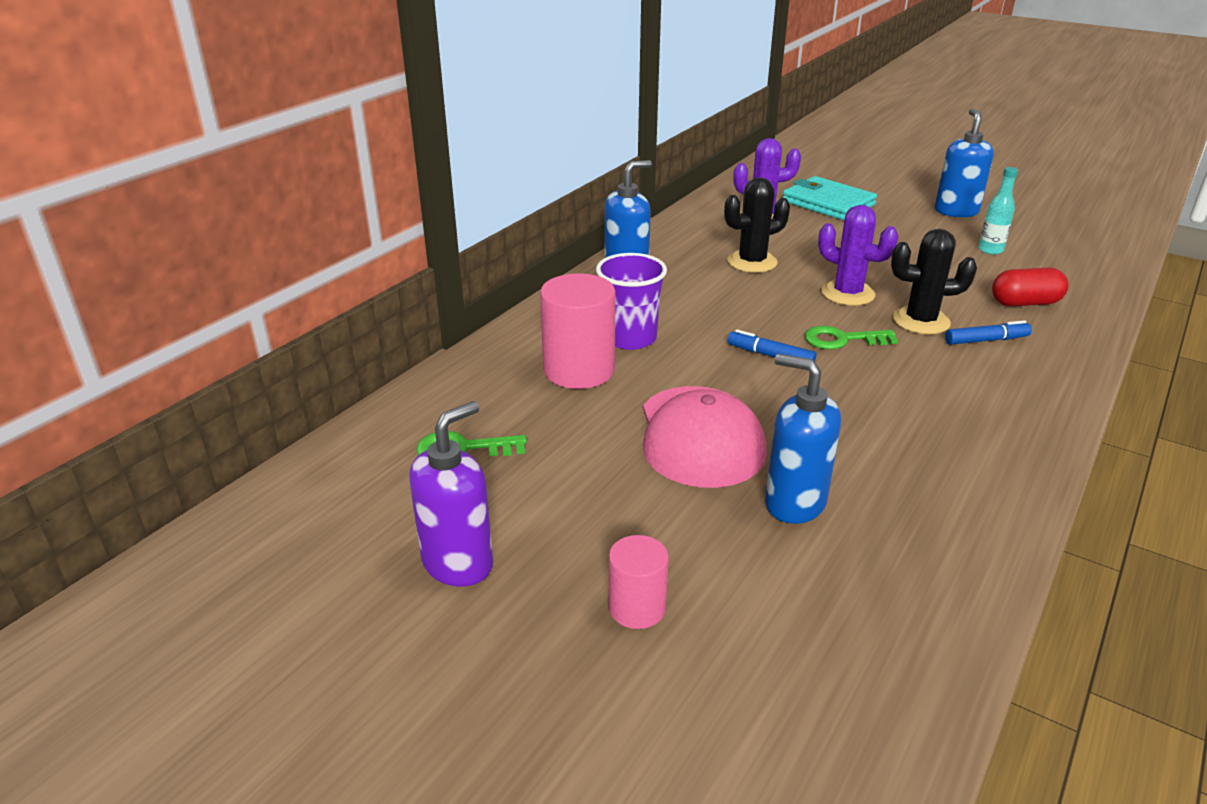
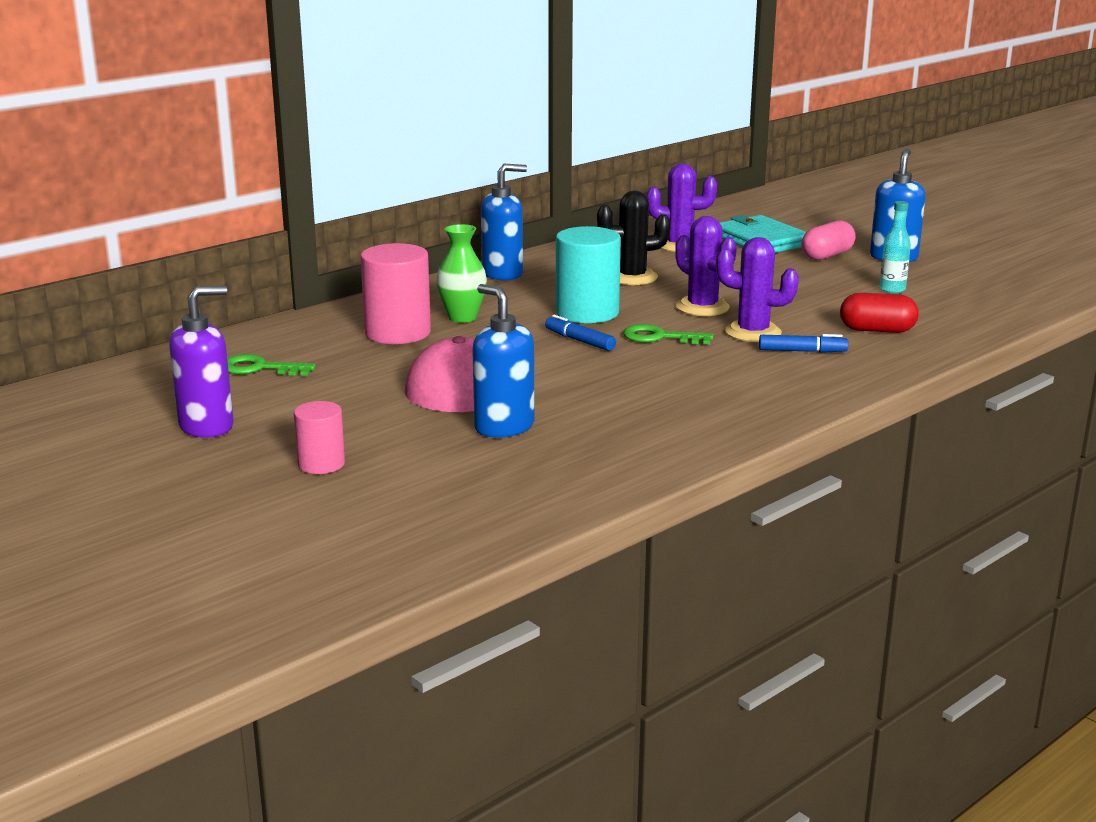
camera: 15 degrees right, 10 degrees down
purple cup [596,253,667,350] -> green vase [436,224,487,323]
black cactus [891,229,977,334] -> purple cactus [716,237,799,342]
none -> turquoise cylinder [556,226,621,323]
none -> pink capsule [801,221,856,260]

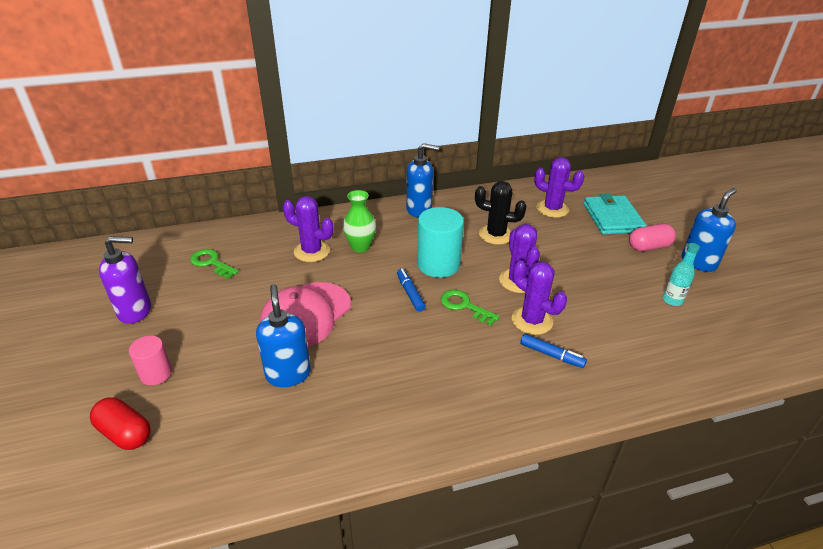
camera: 25 degrees right, 15 degrees up
pink cylinder [361,243,431,344] -> purple cactus [283,196,333,262]
red capsule [840,293,919,333] -> red capsule moved to [90,397,151,450]

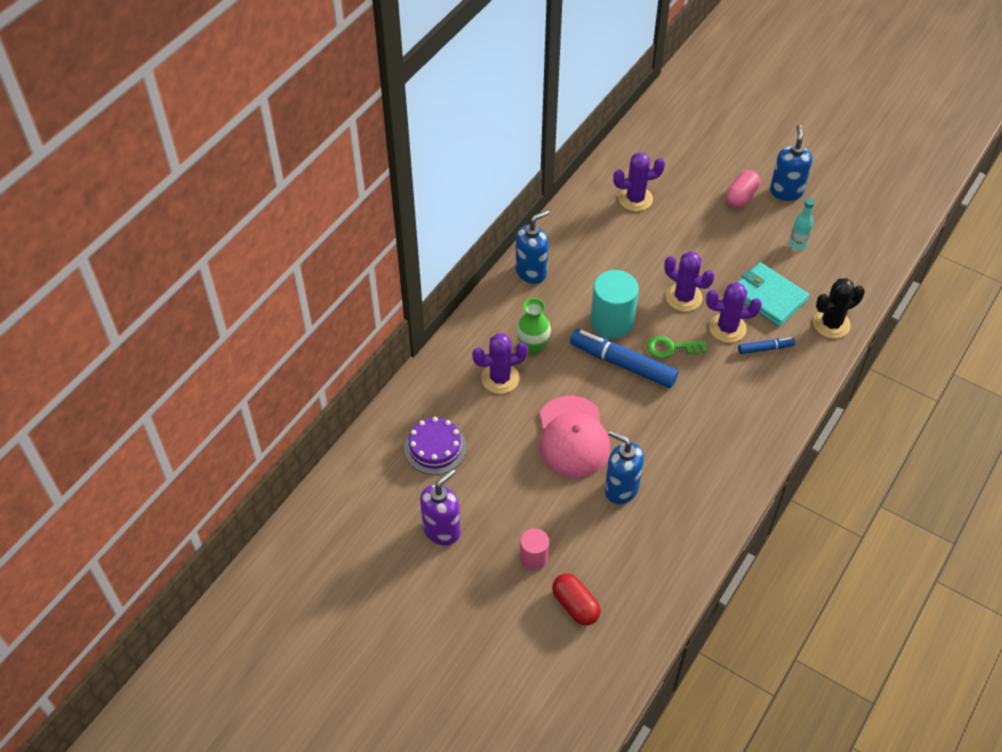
camera: 40 degrees left, 15 degrees up
red capsule [90,397,151,450] -> red capsule turned 60 degrees clockwise [552,573,601,625]
green key [190,249,239,279] -> purple cake [404,417,466,475]
blue marker [397,269,426,312] -> blue marker [570,329,678,388], size x1.97
black cactus [475,181,526,245] -> black cactus moved to [813,278,865,338]
turquoise wallet [584,194,647,234] -> turquoise wallet moved to [738,262,809,326]

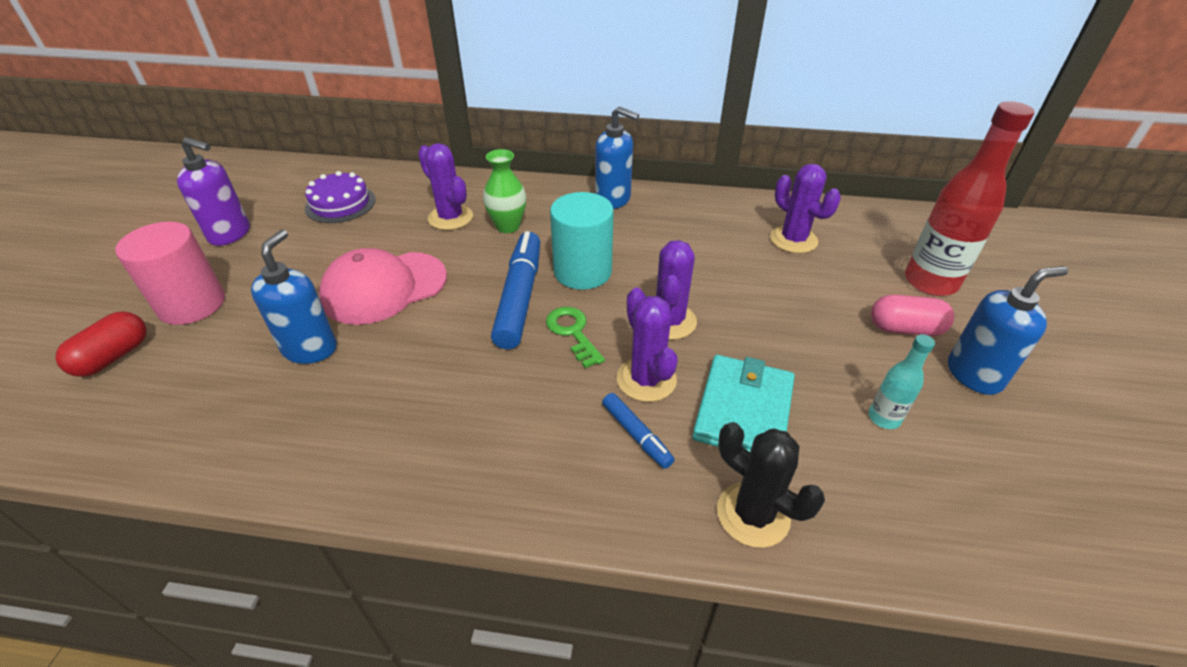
camera: 65 degrees right, 10 degrees down
pink cylinder [520,528,549,570] -> pink cylinder [115,222,225,325], size x1.74
none -> red bottle [905,101,1034,296]

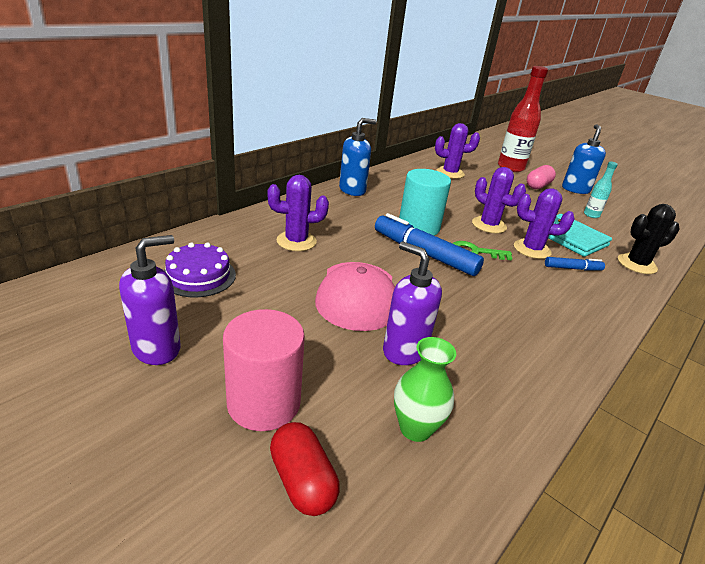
camera: 60 degrees left, 10 degrees down
blue soap dispenser [251,230,337,364] -> purple soap dispenser [383,241,442,365]
green vase [483,149,526,233] -> green vase moved to [394,337,456,442]

